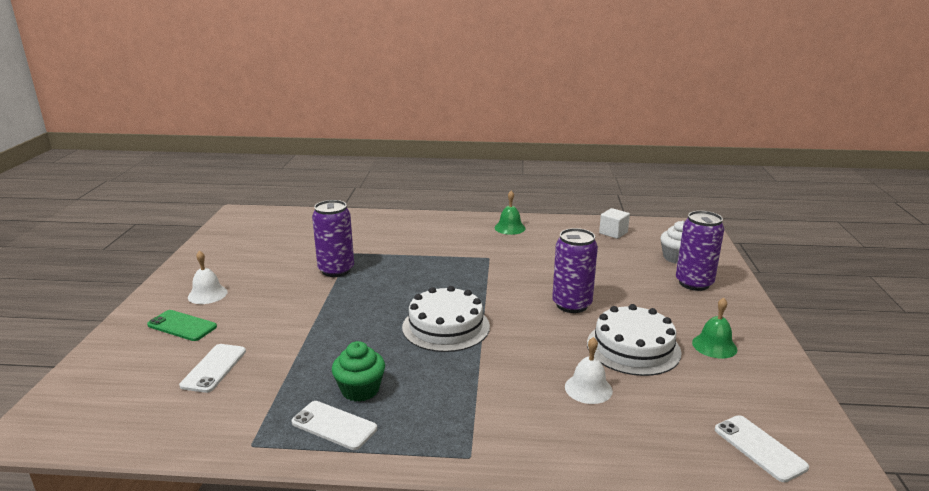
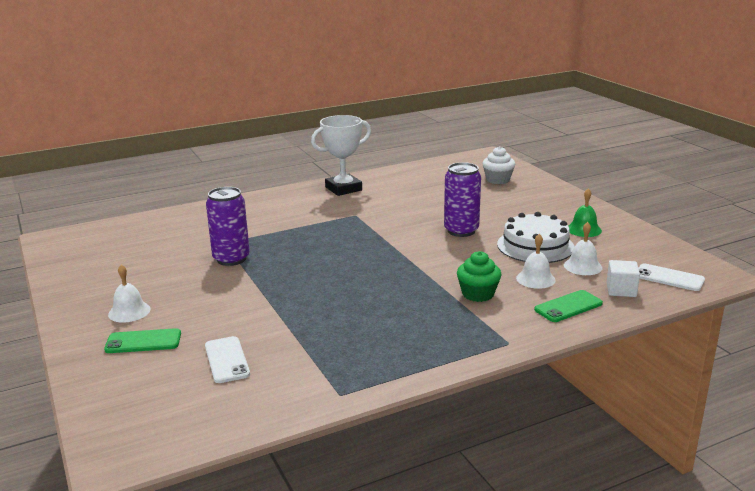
camera: 30 degrees left, 0 degrees up
white phone [292,401,377,450] -> none
green cupcake [332,341,385,402] -> green cupcake moved to [457,251,502,302]
white cake [402,286,490,352] -> none
green bell [495,191,525,235] -> white trophy [311,115,371,196]
white cube [599,208,630,239] -> white cube moved to [606,260,640,297]
purple can [676,211,724,291] -> none
none -> green phone [534,290,603,322]
none -> white bell [564,222,602,275]

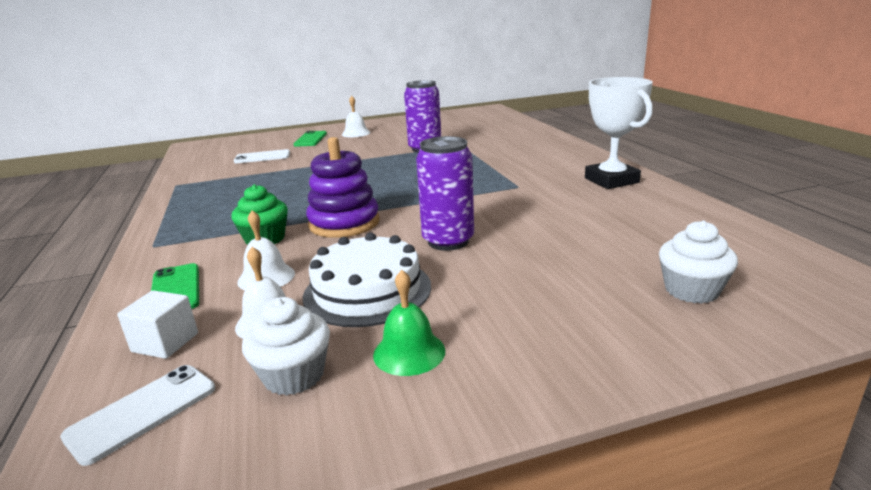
camera: 100 degrees right, 0 degrees up
none -> white cupcake [242,297,330,395]
none -> purple stacking toy [306,137,380,238]

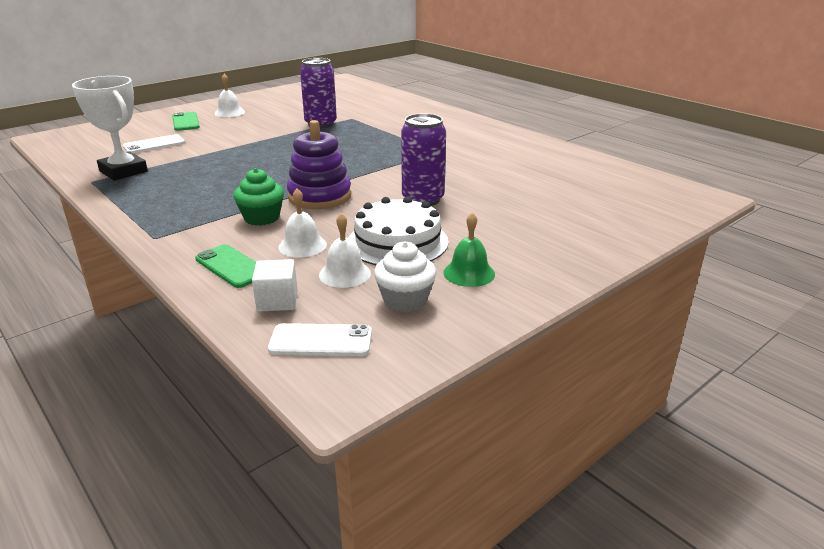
camera: 25 degrees left, 5 degrees up
white phone [60,365,215,466] -> white phone turned 75 degrees clockwise [268,323,372,356]
white trophy [585,77,653,189] -> white trophy moved to [72,76,148,181]
white cupcake [659,220,738,304] -> none

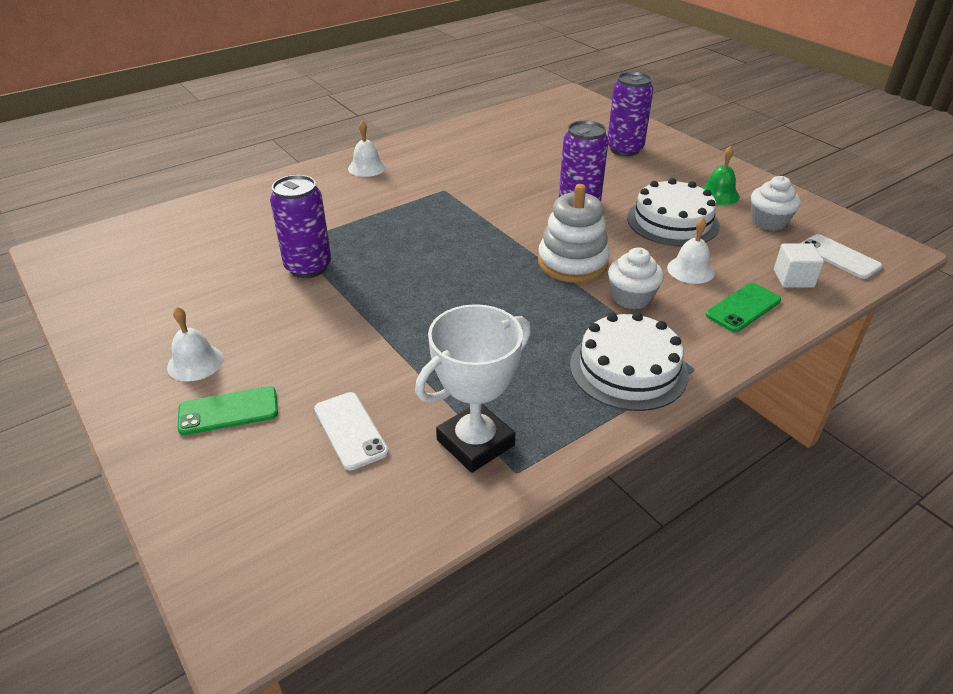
camera: 85 degrees left, 10 degrees up
green cupcake [234,168,284,226] -> white cupcake [608,248,664,309]
white phone [268,323,372,356] -> white phone turned 45 degrees counterclockwise [800,234,882,279]
purple stacking toy [287,120,351,209] -> white stacking toy [538,184,610,283]
white bell [319,213,371,288] -> white bell moved to [348,121,386,177]
none -> white cake [570,312,689,411]
none -> purple can [608,72,653,156]

